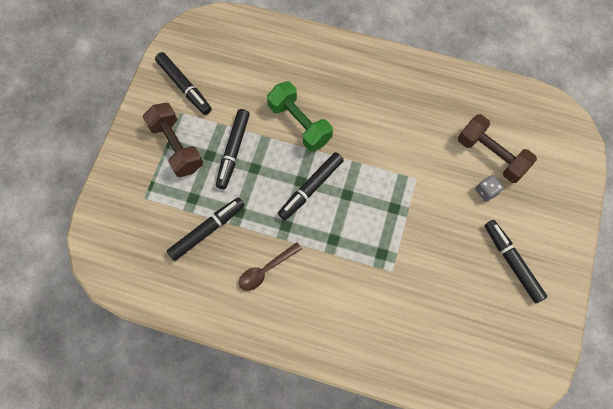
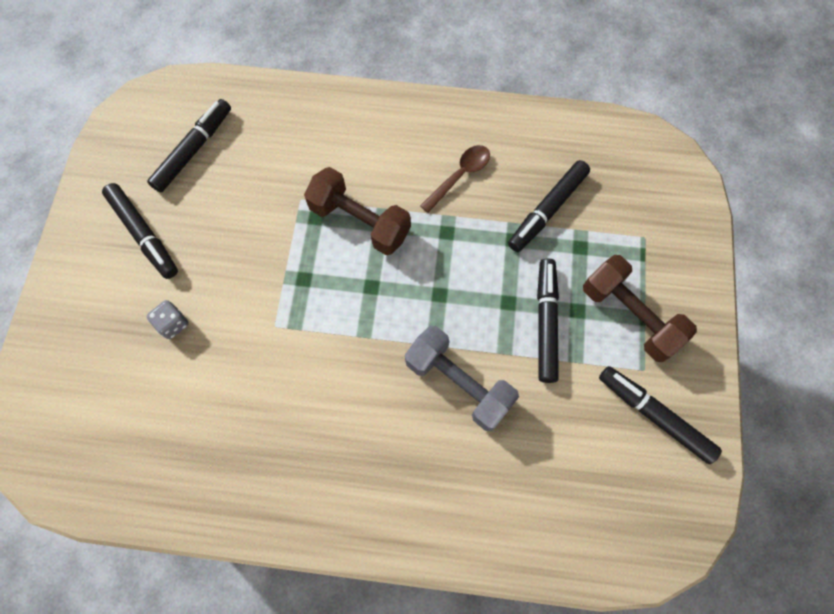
camera: 170 degrees right, 0 degrees up
green dumbbell [267,81,333,152] -> grey dumbbell [405,326,519,431]
black marker [278,152,344,220] -> black marker moved to [147,99,231,192]
brown dumbbell [458,114,537,183] -> brown dumbbell moved to [304,167,411,255]

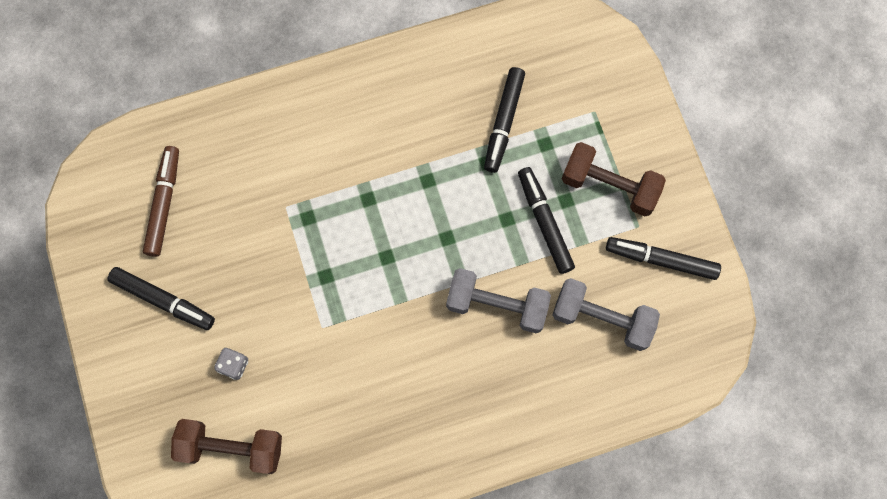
camera: 25 degrees left, 5 degrees up
black marker [147,99,231,192] -> brown marker [143,146,179,257]
brown dumbbell [304,167,411,255] -> brown dumbbell moved to [171,419,282,474]
brown spoon [420,145,490,213] -> none
none -> grey dumbbell [552,278,660,351]

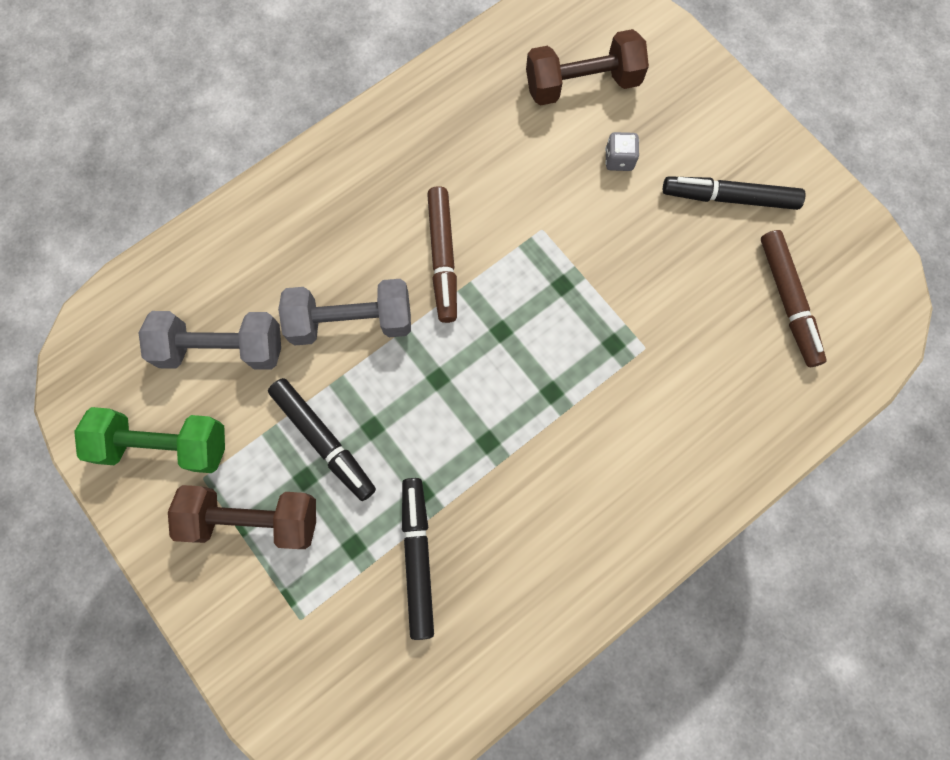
camera: 160 degrees right, 0 degrees up
black marker [606,237,721,280] -> green dumbbell [74,407,225,473]
none -> brown marker [427,186,457,323]

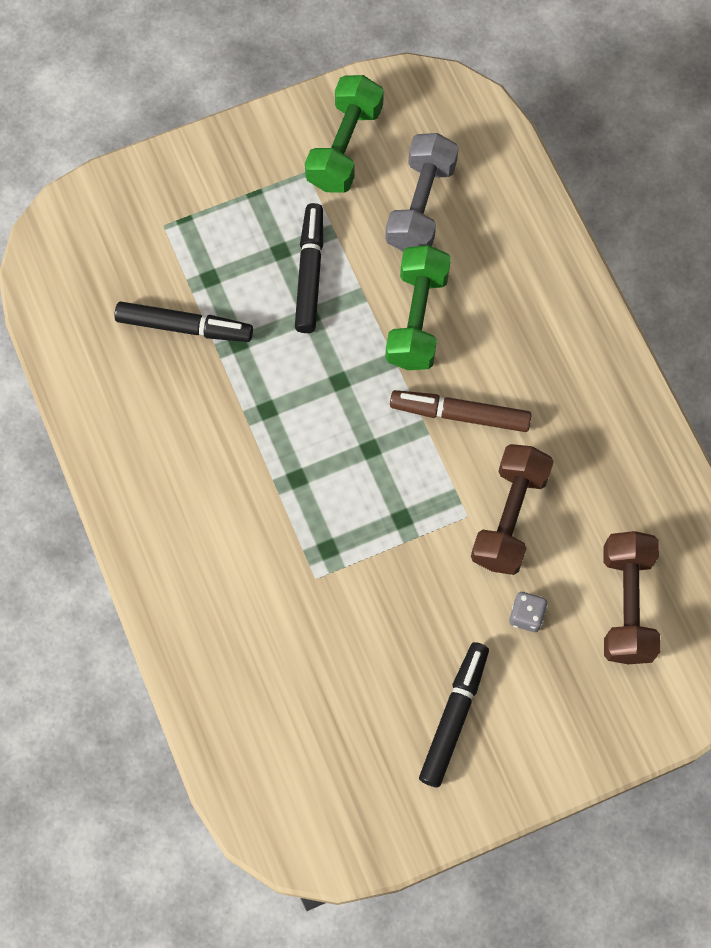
camera: 105 degrees right, 5 degrees down
brown dumbbell [168,485,316,549] -> brown dumbbell moved to [471,444,554,575]
black marker [268,378,376,501] -> black marker turned 120 degrees clockwise [295,203,323,333]
grey dumbbell [278,279,411,345] -> green dumbbell [385,245,451,370]
brown marker [761,230,827,367] -> none

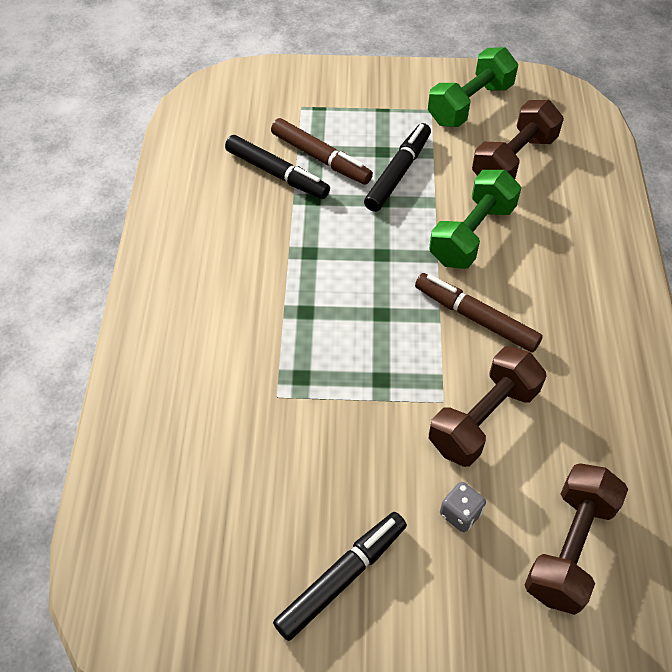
camera: 25 degrees right, 15 degrees down
grey dumbbell [385,133,459,251] -> brown dumbbell [472,100,564,179]
none -> brown marker [271,118,373,185]

